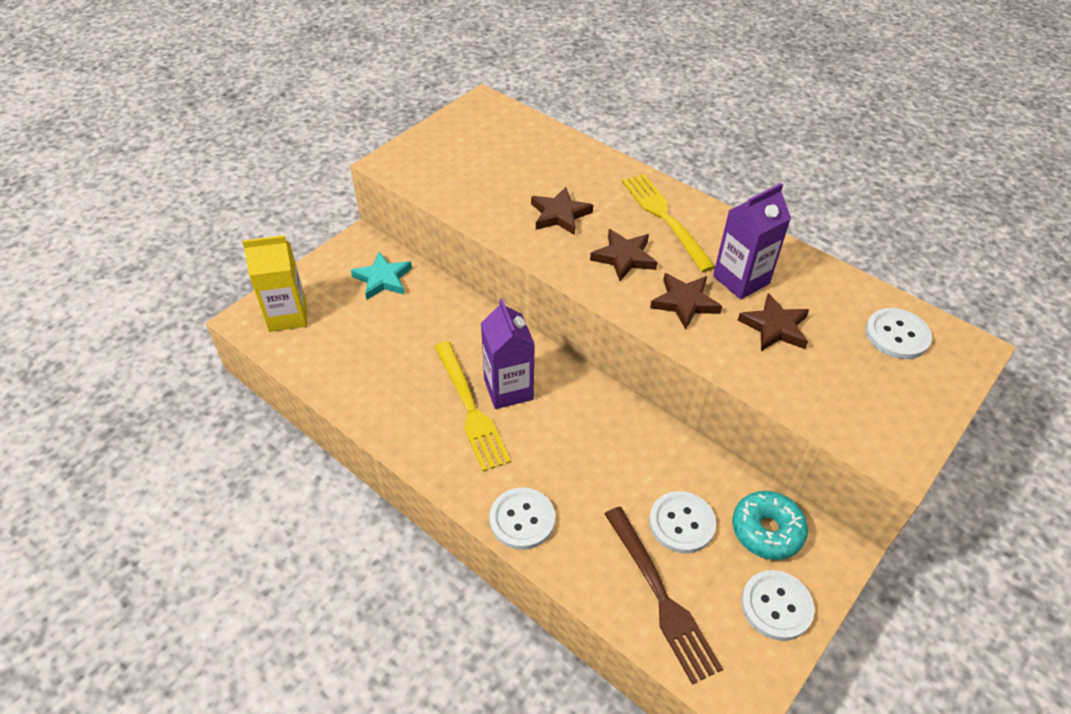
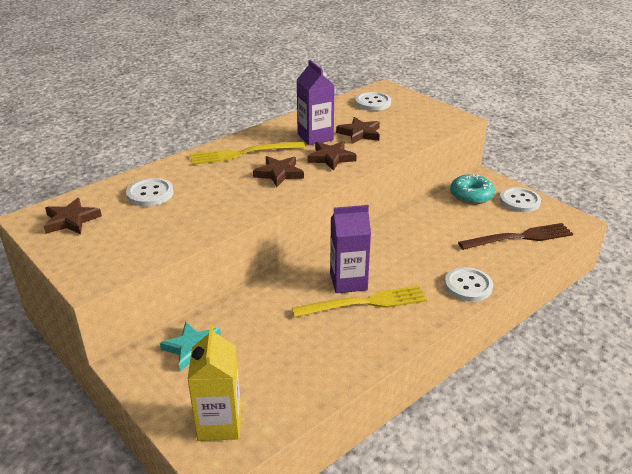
camera: 80 degrees left, 15 degrees down
brown star [531,187,593,235] -> brown star moved to [43,198,102,235]
white button [649,491,716,554] -> white button moved to [126,178,174,206]

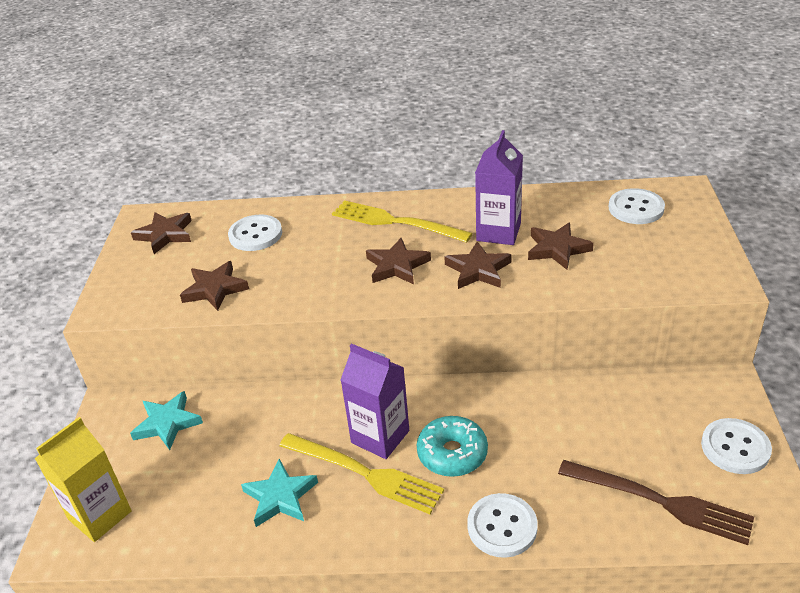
camera: 45 degrees right, 5 degrees up
turquoise donut [450,174,495,204] -> turquoise donut moved to [417,416,488,477]
none -> brown star [180,261,249,311]
none -> turquoise star [241,459,318,527]

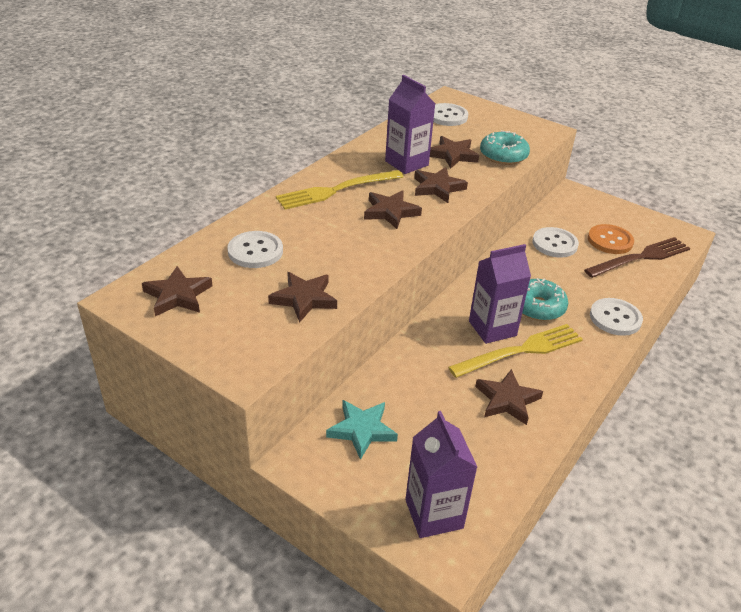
camera: 60 degrees left, 0 degrees up
yellow carton [35,417,132,542] -> purple carton [405,411,477,538]
turquoise star [241,459,318,527] -> brown star [475,369,543,425]
white button [701,418,772,474] -> white button moved to [532,227,579,258]
none -> turquoise donut [480,131,530,165]
none -> orange button [588,224,634,254]

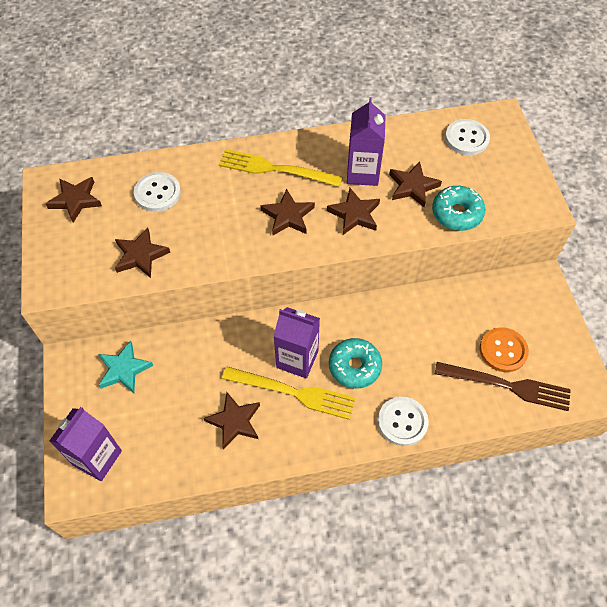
camera: 45 degrees right, 20 degrees up
white button [532,227,579,258] -> none

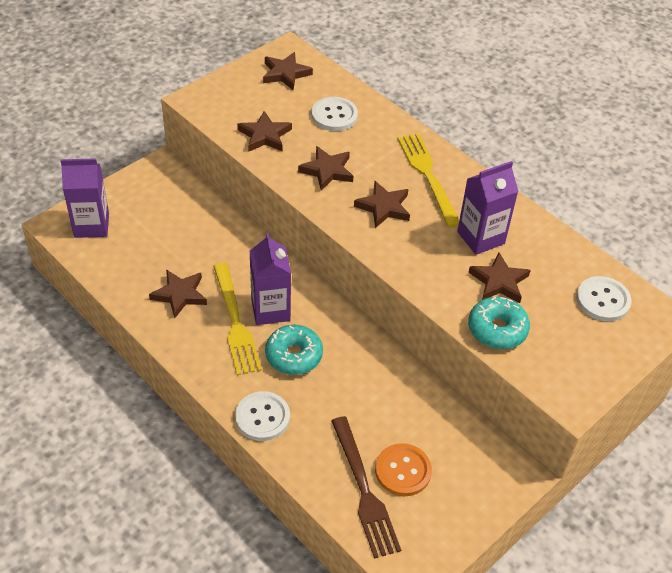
camera: 55 degrees right, 10 degrees down
turquoise star [98,340,153,393] -> none
brown star [327,188,380,235] -> brown star moved to [298,146,353,191]

